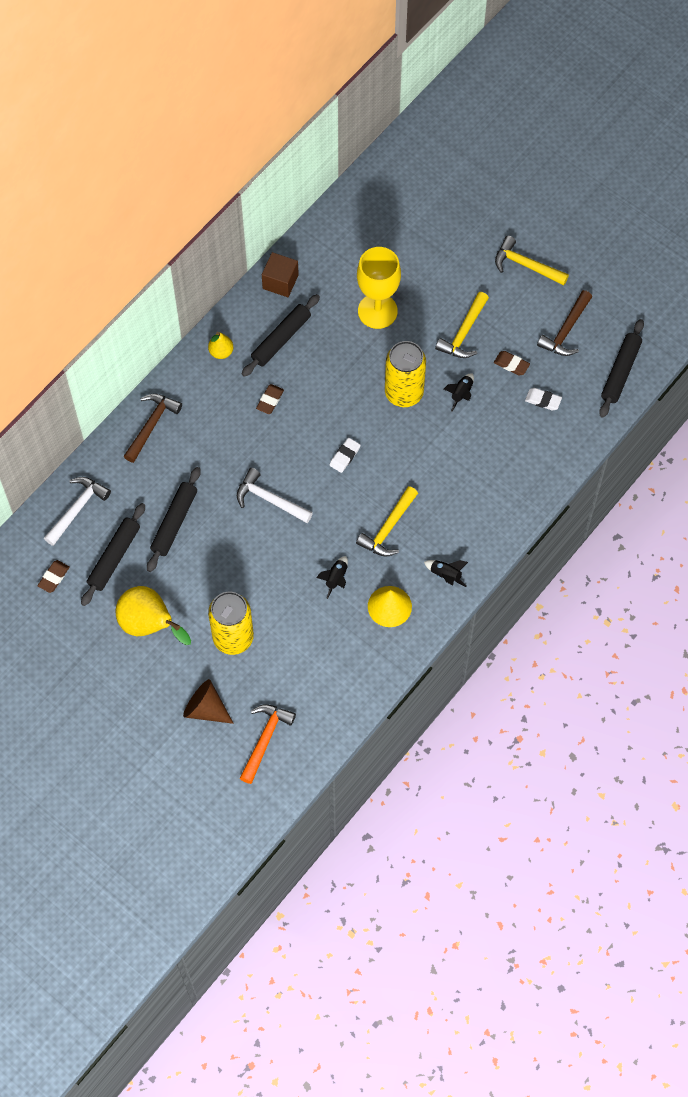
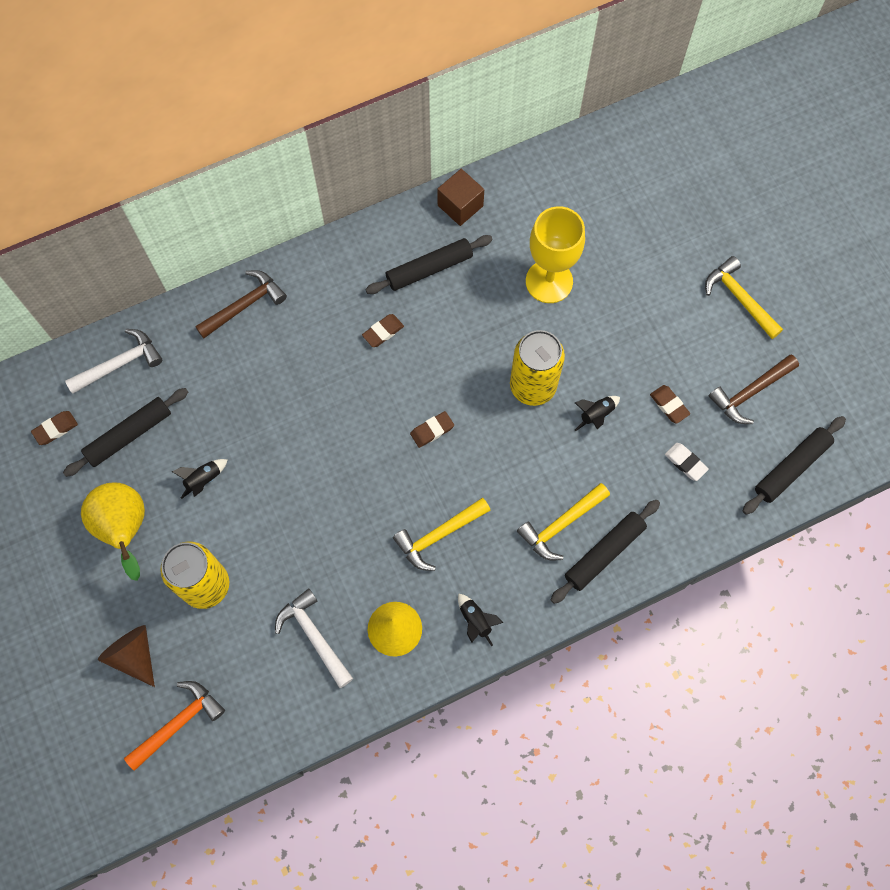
camera: 25 degrees right, 5 degrees up
black rolling pin [147,467,201,572] -> black rolling pin moved to [551,500,660,604]
yellow pear [208,332,233,359] -> none
white hammer [237,468,313,523] -> white hammer moved to [275,589,353,688]
black rocket [316,556,348,599] -> black rocket moved to [171,459,227,499]
white eraser [330,438,361,473] -> brown eraser [410,411,454,448]
yellow hammer [435,292,489,358] -> yellow hammer moved to [517,483,610,560]

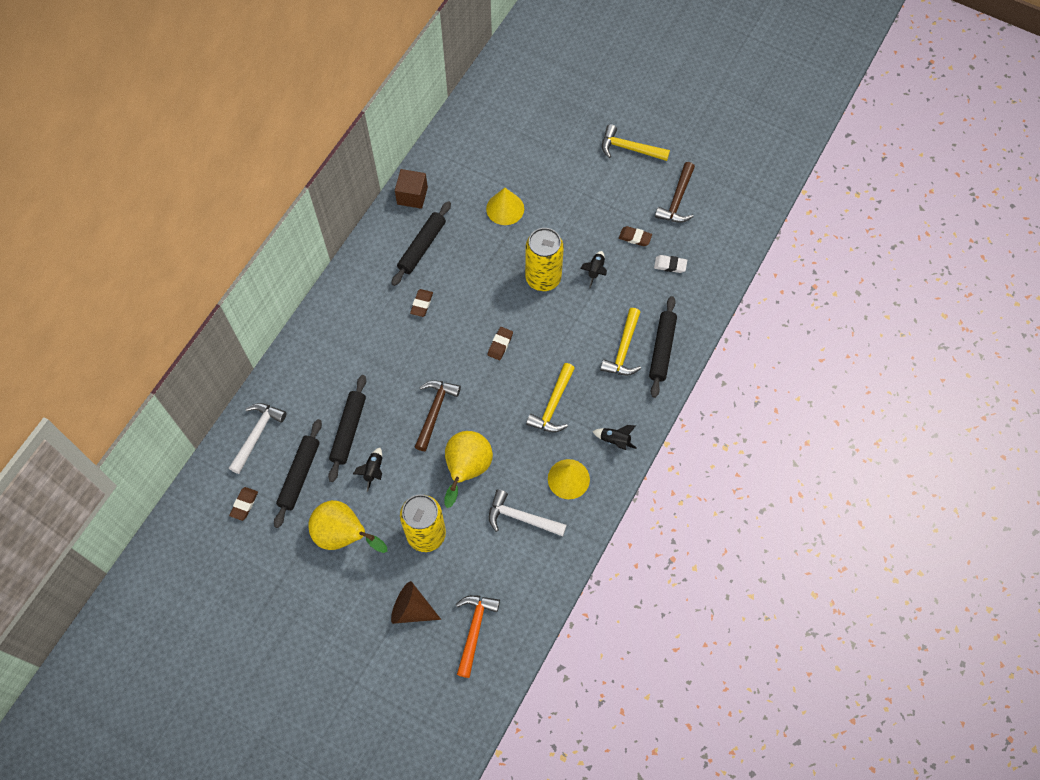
camera: 35 degrees left, 5 degrees down
brown hammer [195,270,287,338] -> brown hammer moved to [415,380,461,451]
yellow goblet [526,206,585,303] -> yellow cone [486,188,524,225]
black rolling pin [743,416,846,515] -> black rolling pin moved to [328,375,366,482]
none -> yellow pear [445,431,493,508]

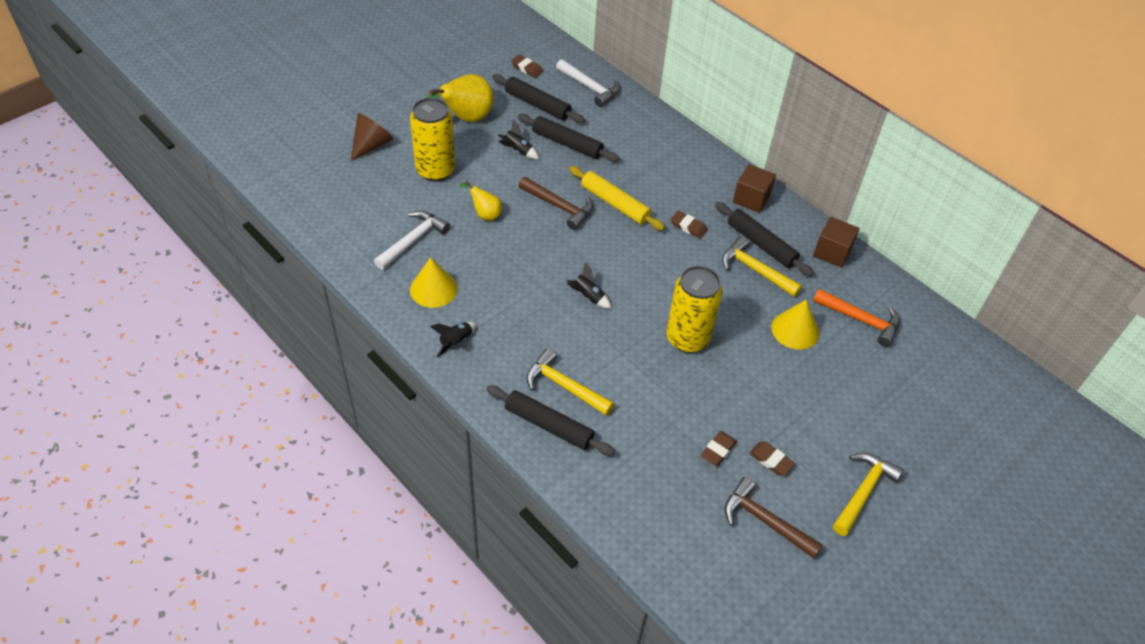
camera: 105 degrees right, 15 degrees down
yellow pear [445,431,493,508] -> yellow pear [460,181,502,221], size x0.53
orange hammer [456,595,500,678] -> orange hammer moved to [813,289,900,347]
brown eraser [487,327,513,360] -> brown eraser moved to [749,442,795,475]
yellow hammer [526,363,575,432] -> yellow hammer moved to [722,236,802,297]
black rocket [580,251,607,288] -> black rocket moved to [566,262,612,309]
white eraser [654,255,687,273] -> none
none -> yellow rolling pin [569,166,665,231]
none -> brown cube [733,164,776,213]

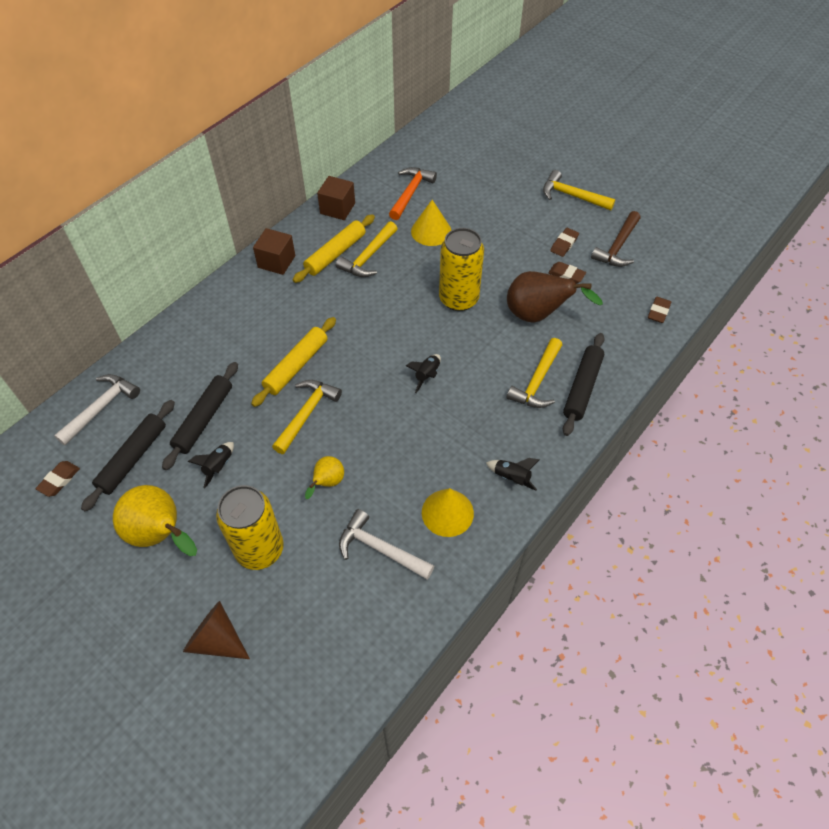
camera: 95 degrees left, 5 degrees up
brown hammer [519,177,593,230] -> yellow hammer [272,380,342,454]
brown eraser [671,211,708,239] -> brown eraser moved to [648,297,671,323]
black rolling pin [715,202,814,276] -> yellow rolling pin [293,214,375,283]
none -> brown pear [507,271,603,323]

